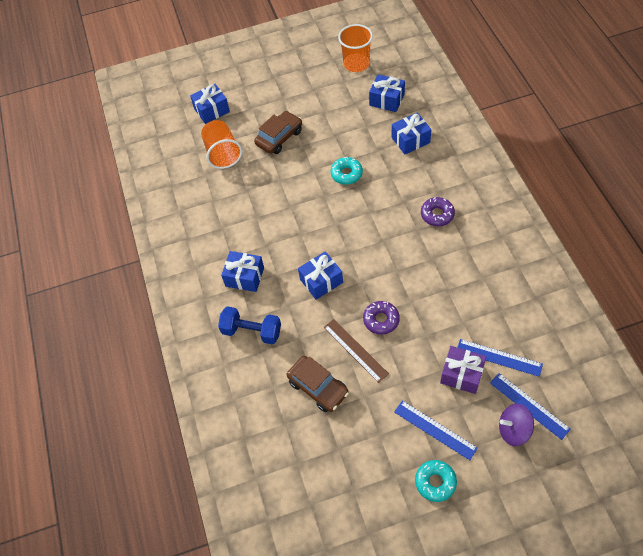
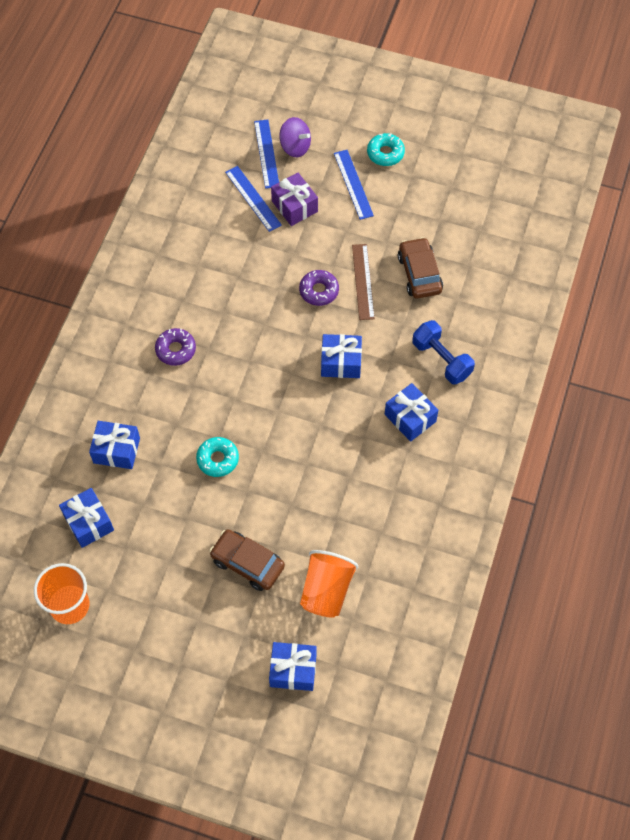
camera: 150 degrees left, 5 degrees up
brown car [254,111,302,154] -> brown car turned 45 degrees clockwise [210,529,285,591]

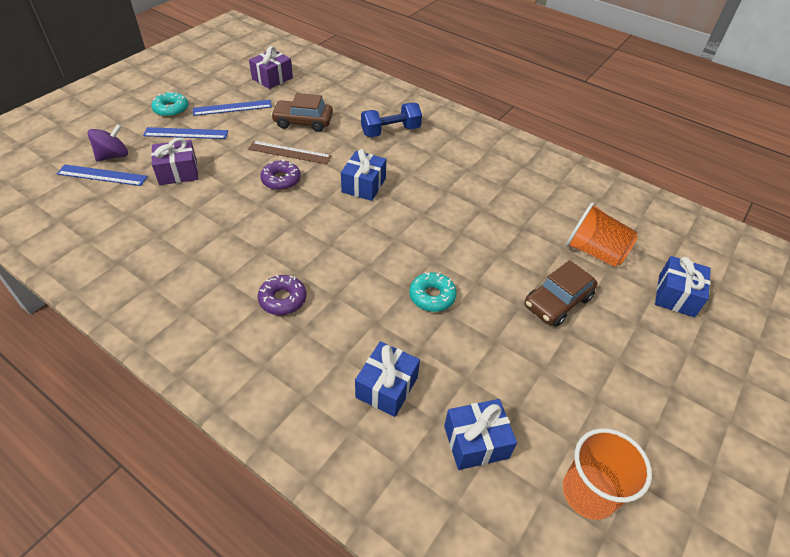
camera: 75 degrees left, 15 degrees down
blue ruler [225,166,282,232] -> blue ruler moved to [193,100,272,116]
blue gift [385,383,438,442] -> none
none -> purple gift [249,46,293,89]

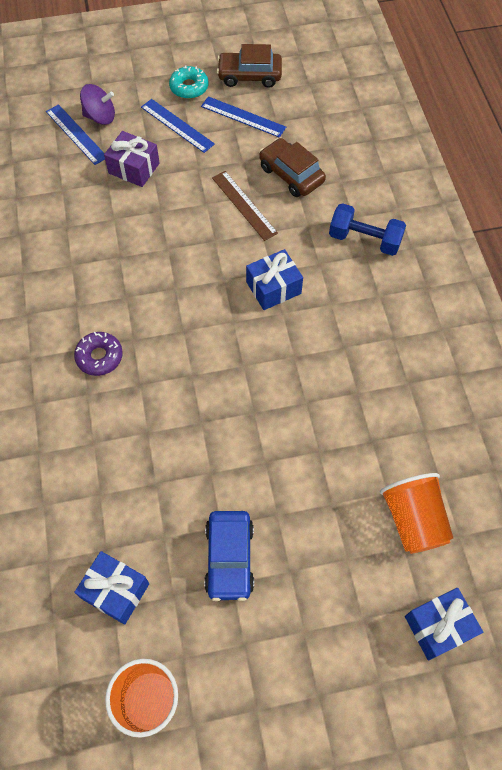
camera: 45 degrees right, 15 degrees up
purple gift [249,46,293,89] -> none
purple donut [260,159,301,190] -> none
blue gift [355,341,420,417] -> none
turquoise donut [409,272,457,312] -> none
brown car [525,260,597,327] -> brown car moved to [217,44,282,88]
none -> blue car [204,511,254,601]

